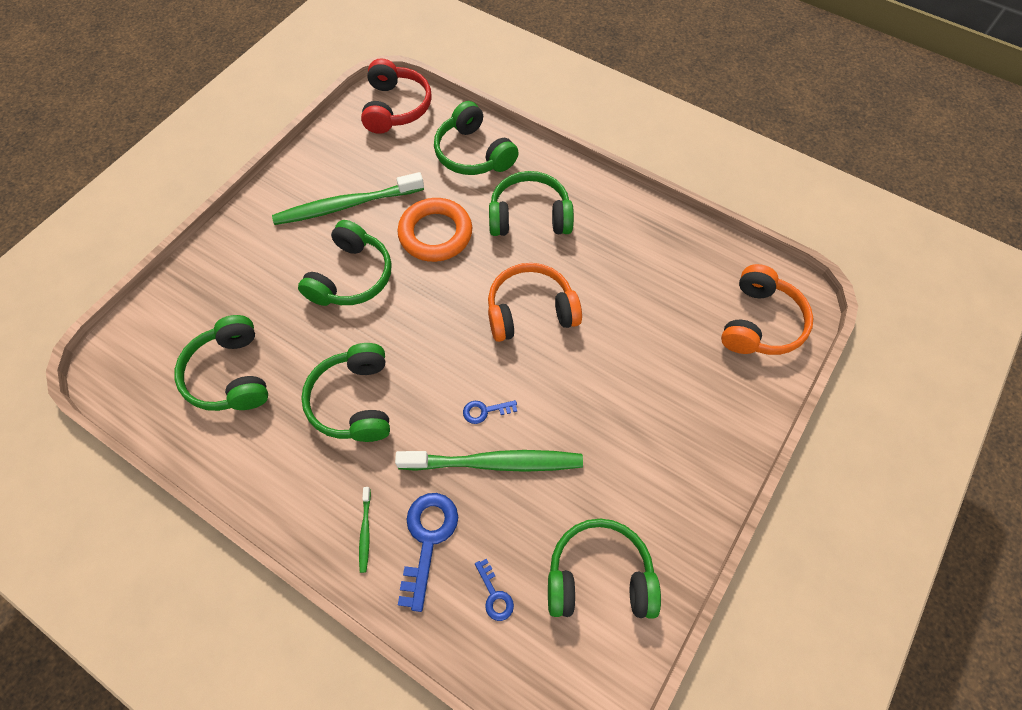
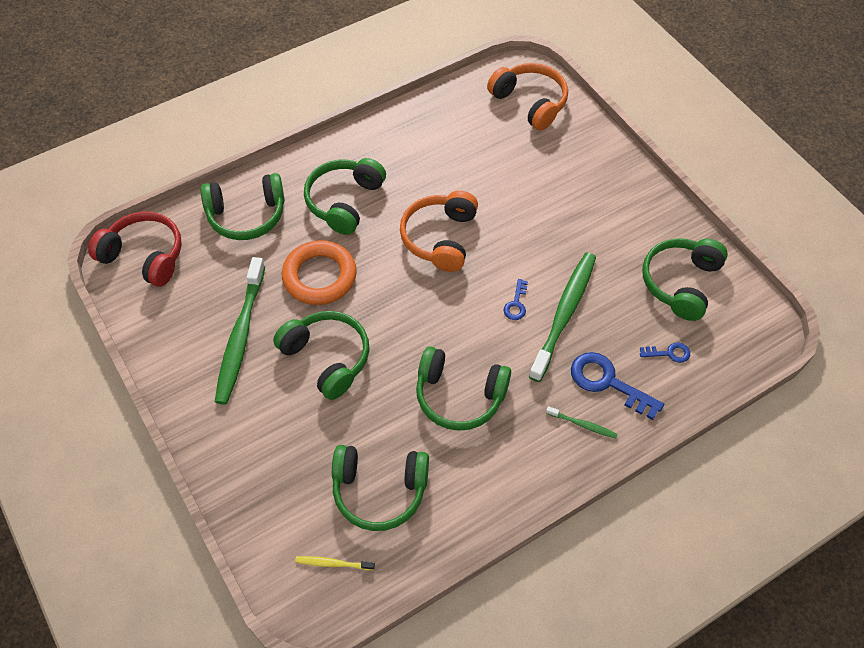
camera: 65 degrees left, 5 degrees down
none -> yellow toothbrush [295,556,375,570]

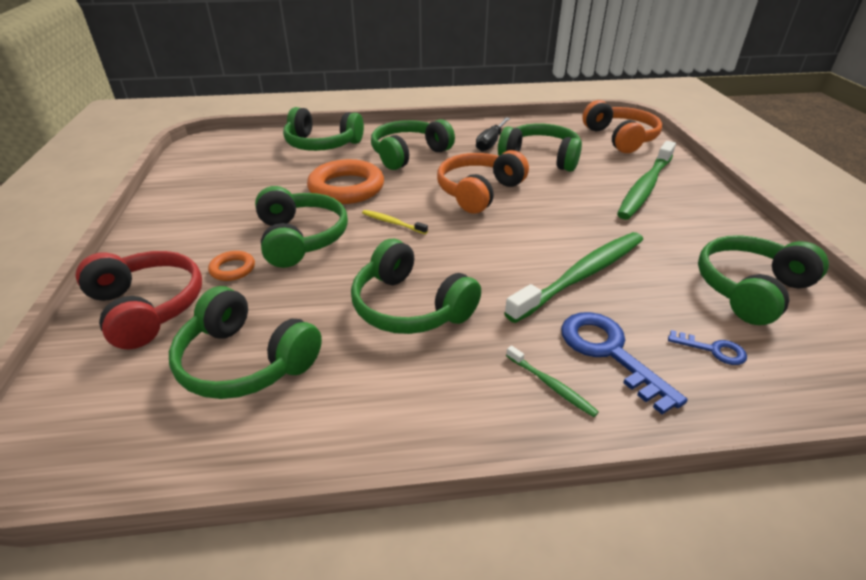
camera: 25 degrees right, 20 degrees down
red headphones [88,212,182,287] -> red headphones moved to [76,251,202,349]
green toothbrush [215,257,265,405] -> green toothbrush moved to [617,141,676,220]
yellow toothbrush [295,556,375,570] -> yellow toothbrush moved to [362,210,428,234]
blue key [503,279,528,320] -> none
none -> orange ring [208,251,255,281]
none -> black screwdriver [476,117,510,152]
none -> green headphones [498,123,582,172]

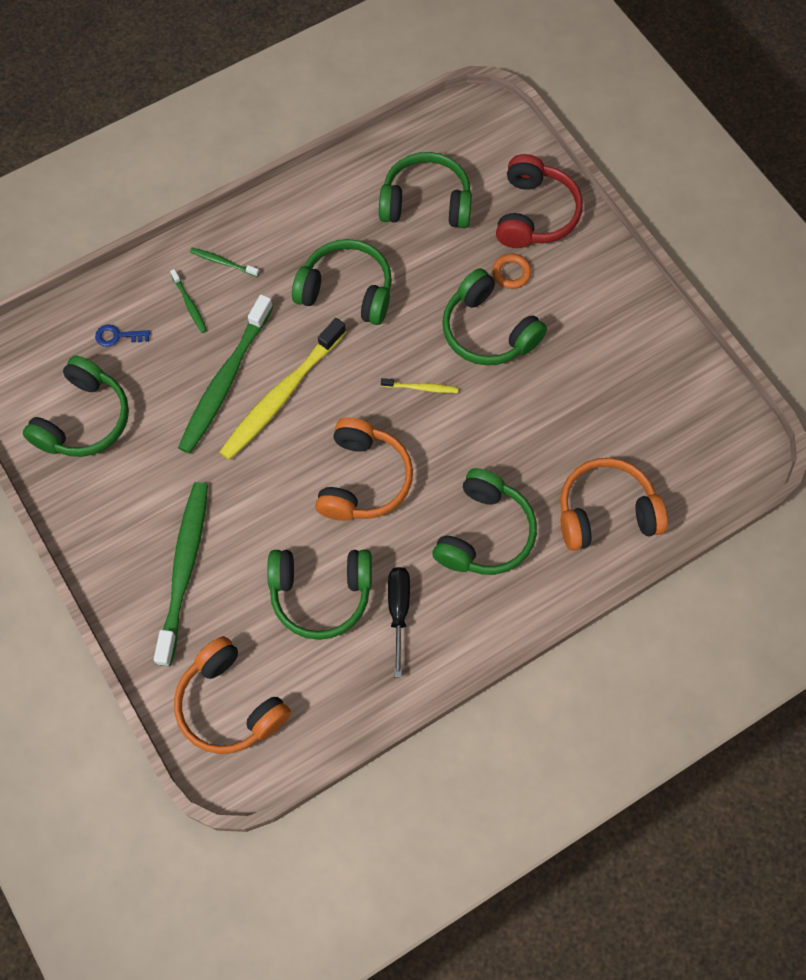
camera: 155 degrees right, 30 degrees up
red headphones [76,251,202,349] -> red headphones turned 105 degrees counterclockwise [496,154,583,248]
green headphones [283,107,364,151] -> orange headphones [560,458,668,551]
orange ring [307,159,384,204] -> none
blue key [561,312,688,415] -> green toothbrush [170,269,207,333]
none -> yellow toothbrush [219,318,346,460]

